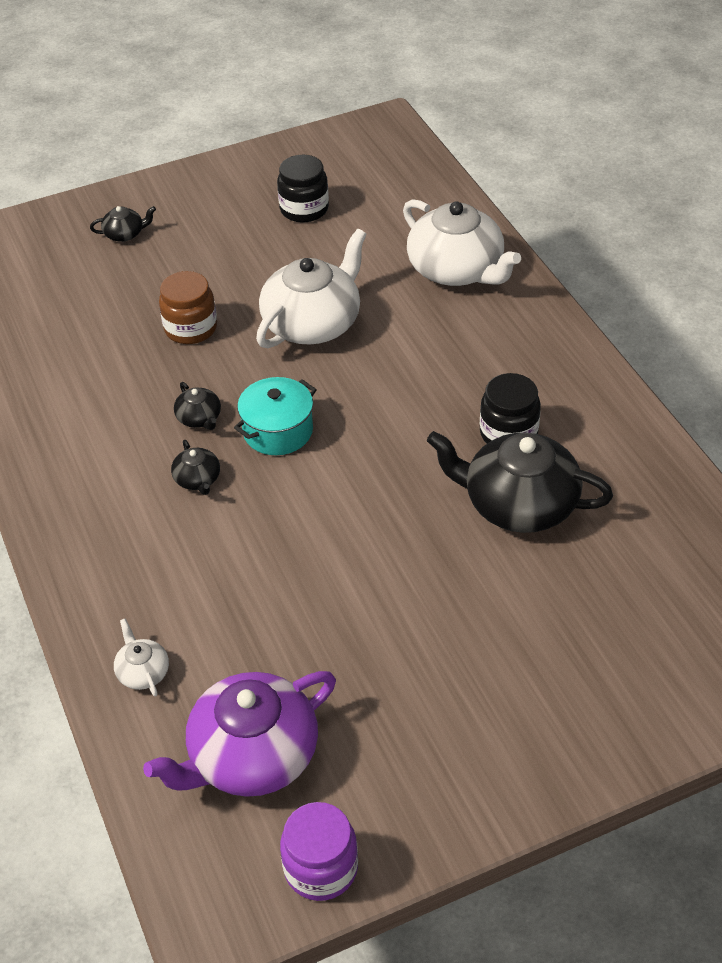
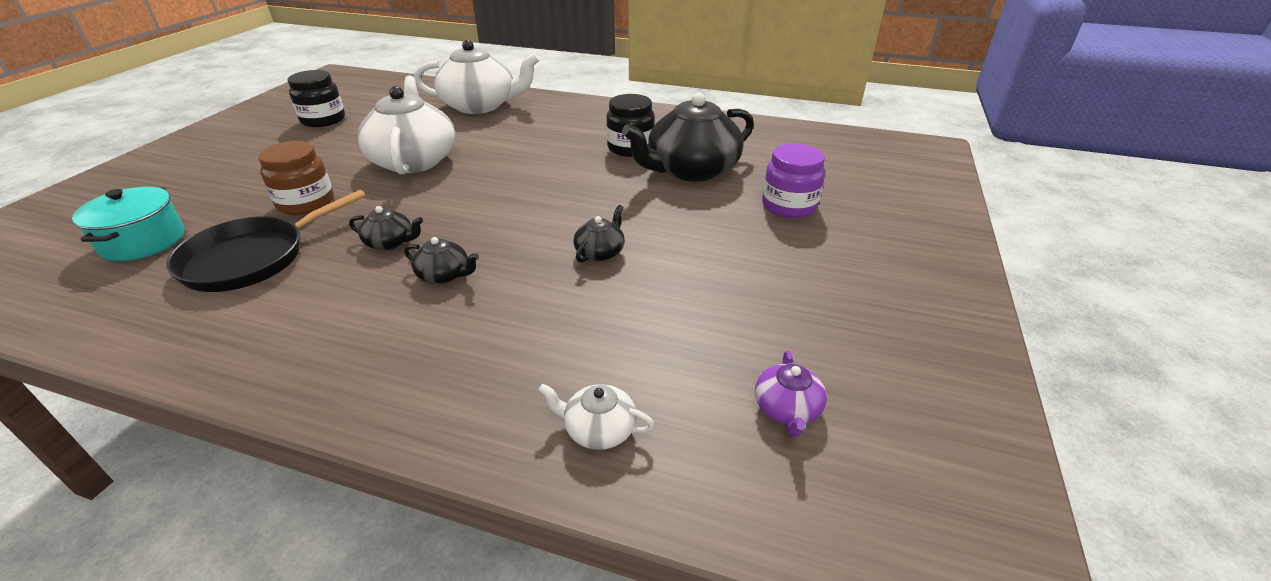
camera: 50 degrees left, 10 degrees down
black teapot [90,206,156,242] -> black teapot moved to [573,205,625,263]
purple teapot [143,671,336,797] -> purple teapot [755,351,827,437], size x0.44
turquoise pot [234,377,317,455] -> turquoise pot moved to [72,187,184,261]
purple jar [280,802,358,901] -> purple jar moved to [762,143,825,218]
none -> black pan [167,190,366,292]

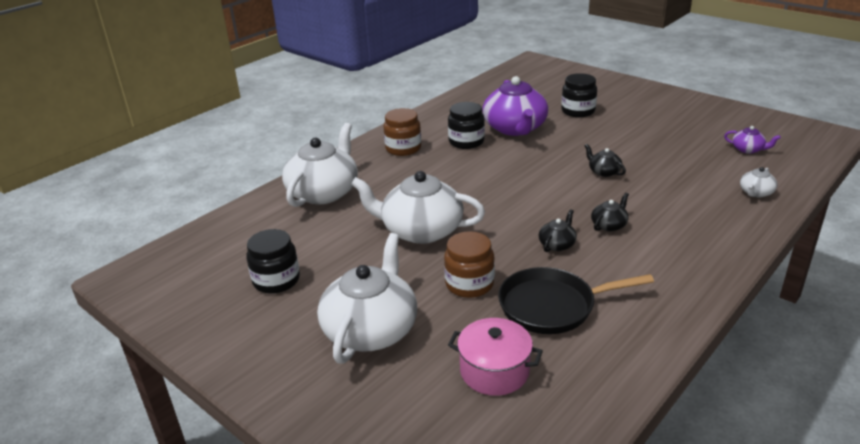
camera: 65 degrees left, 5 degrees down
turquoise pot [72,187,184,261] -> pink pot [448,318,543,396]
black pan [167,190,366,292] -> black pan turned 105 degrees clockwise [498,267,654,334]
black teapot [622,93,754,182] -> purple teapot [482,76,548,136]
purple jar [762,143,825,218] -> black jar [561,73,597,117]
none -> white teapot [317,233,417,364]
none -> brown jar [383,108,421,156]

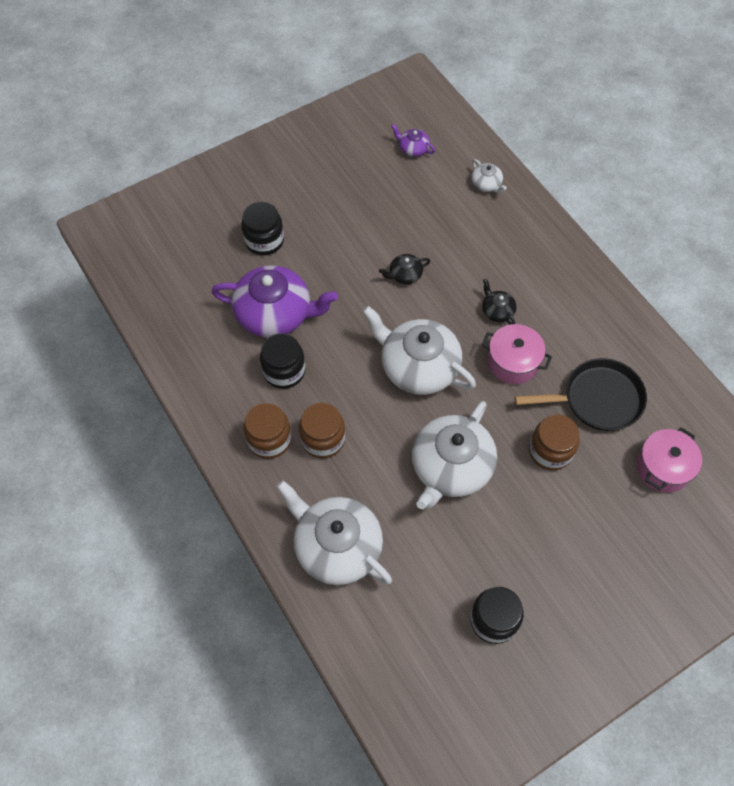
camera: 75 degrees left, 30 degrees up
white teapot [317,233,417,364] -> white teapot moved to [362,306,476,395]
black pan [498,267,654,334] -> black pan turned 105 degrees counterclockwise [515,358,647,431]
black teapot [539,209,577,252] -> pink pot [482,324,552,384]
purple teapot [724,126,781,154] -> purple teapot turned 105 degrees counterclockwise [391,124,435,157]
none -> brown jar [299,403,345,459]

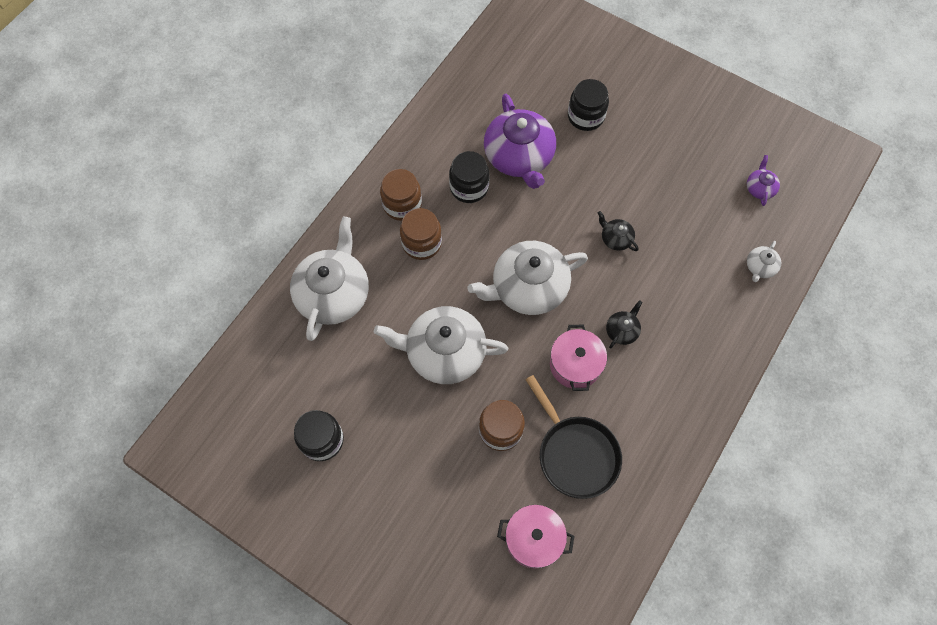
camera: 65 degrees right, 5 degrees up
white teapot [362,306,476,395] -> white teapot turned 120 degrees counterclockwise [468,241,588,315]

